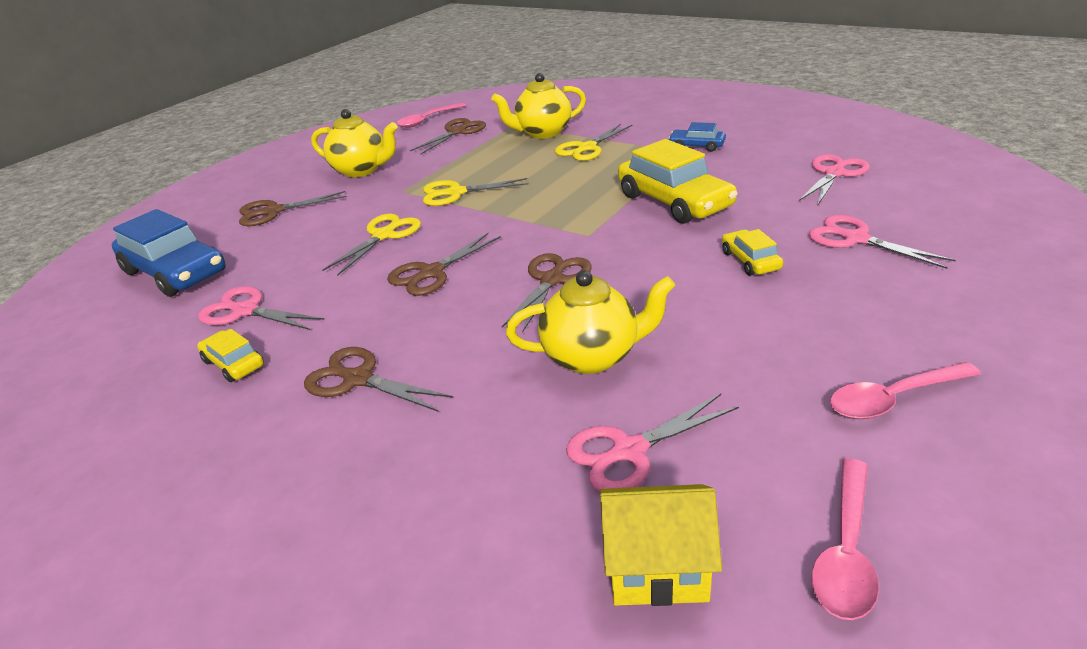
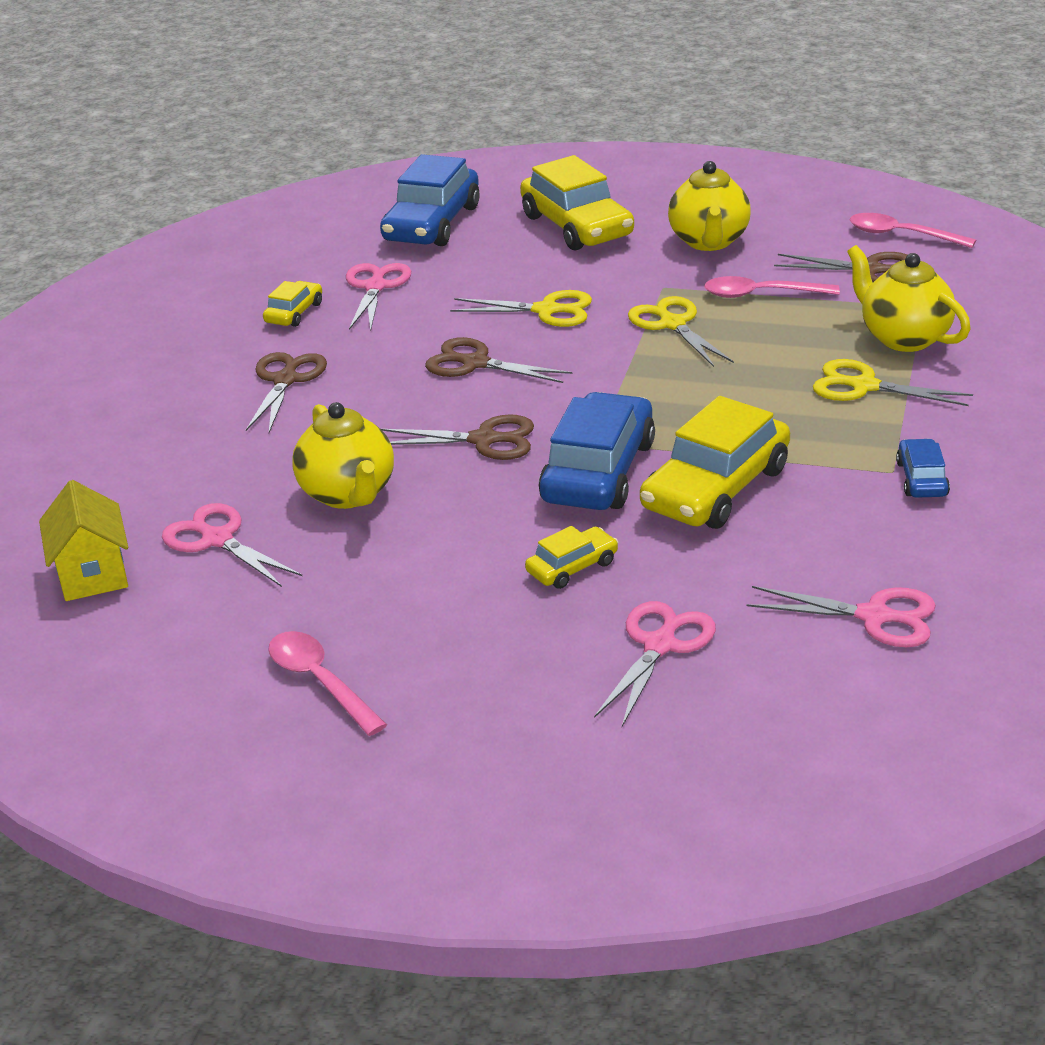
camera: 70 degrees right, 0 degrees up
brown scissors [239,191,347,226] -> yellow car [520,155,634,251]
pink spoon [811,459,879,620] -> pink spoon moved to [704,276,840,298]
none -> blue car [539,392,655,510]

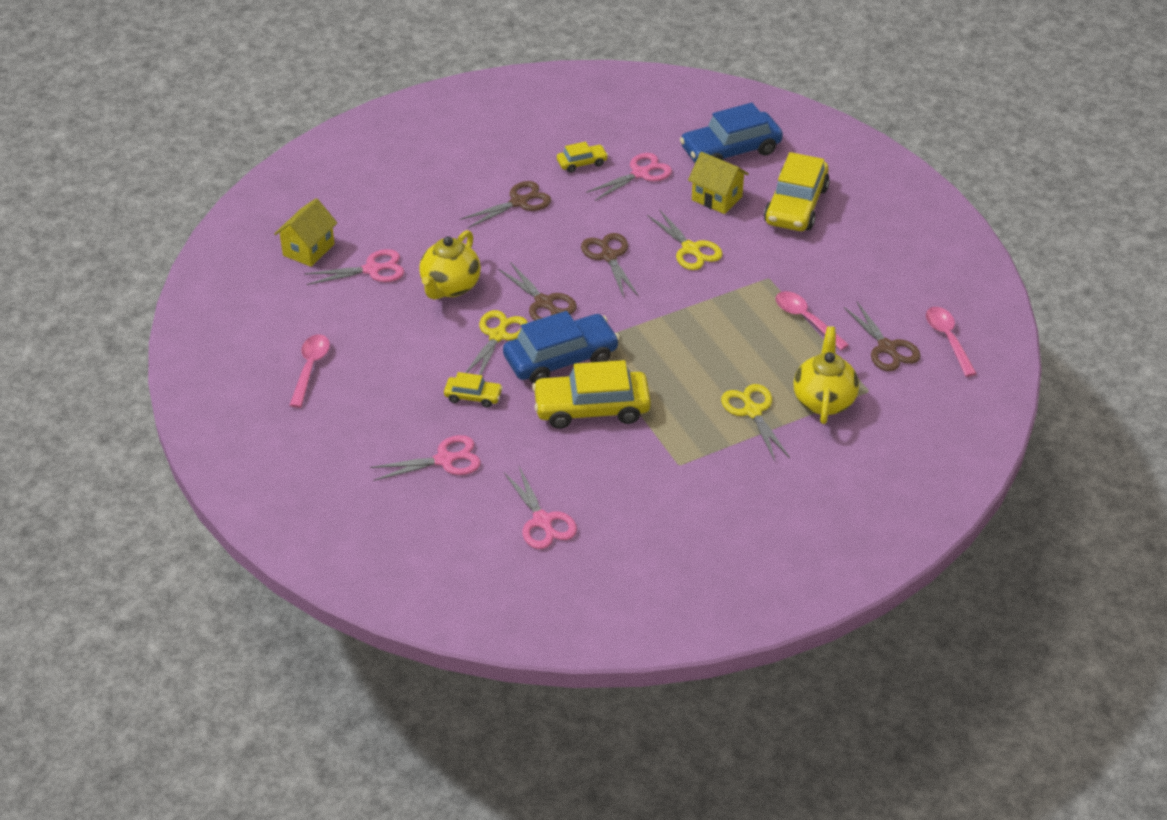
camera: 45 degrees right, 10 degrees up
pink scissors [162,503,302,587] -> pink scissors turned 75 degrees clockwise [304,249,404,285]
yellow scissors [628,296,734,367] -> yellow scissors moved to [465,310,528,375]
yellow teapot [668,161,751,251] -> none
blue car [896,439,950,498] -> none
none -> yellow house [688,152,749,214]

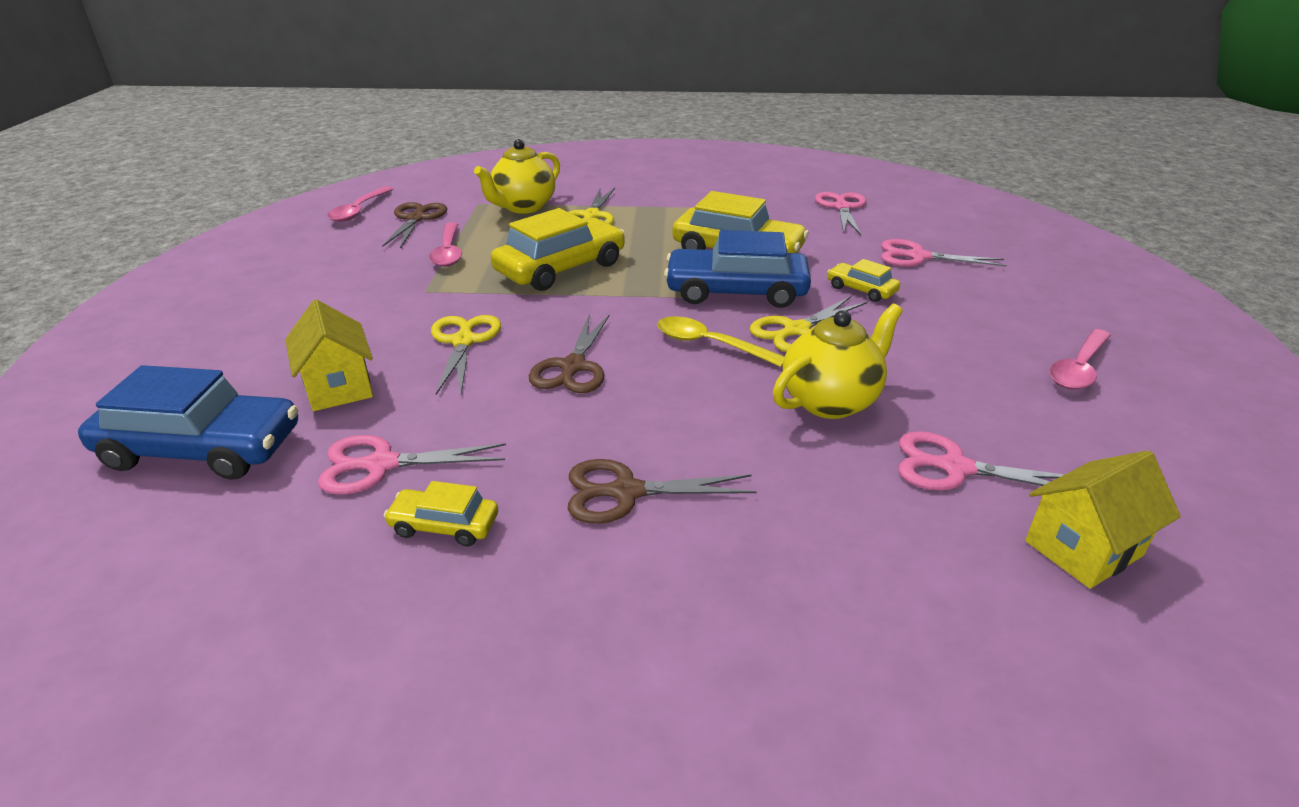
camera: 150 degrees left, 10 degrees down
brown scissors [498,262,577,321] -> yellow spoon [657,316,785,367]
yellow car [764,152,830,231] -> yellow car moved to [491,208,625,291]

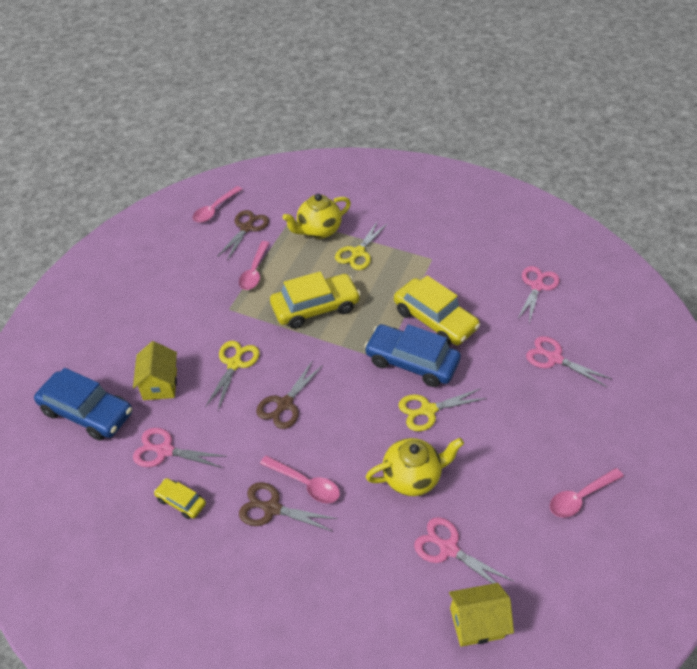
camera: 20 degrees right, 15 degrees up
yellow spoon [657,316,785,367] -> none
yellow car [827,259,900,302] -> none
none -> pink spoon [260,455,340,503]

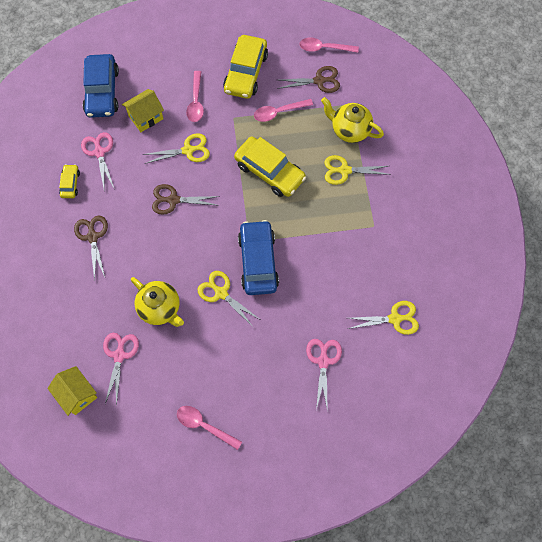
camera: 60 degrees right, 20 degrees up
pink spoon [260,455,340,503] -> pink spoon moved to [186,71,204,122]
yellow car [394,275,480,345] -> yellow car moved to [223,35,268,99]
pink scissors [517,266,560,323] -> yellow scissors [348,301,419,335]

